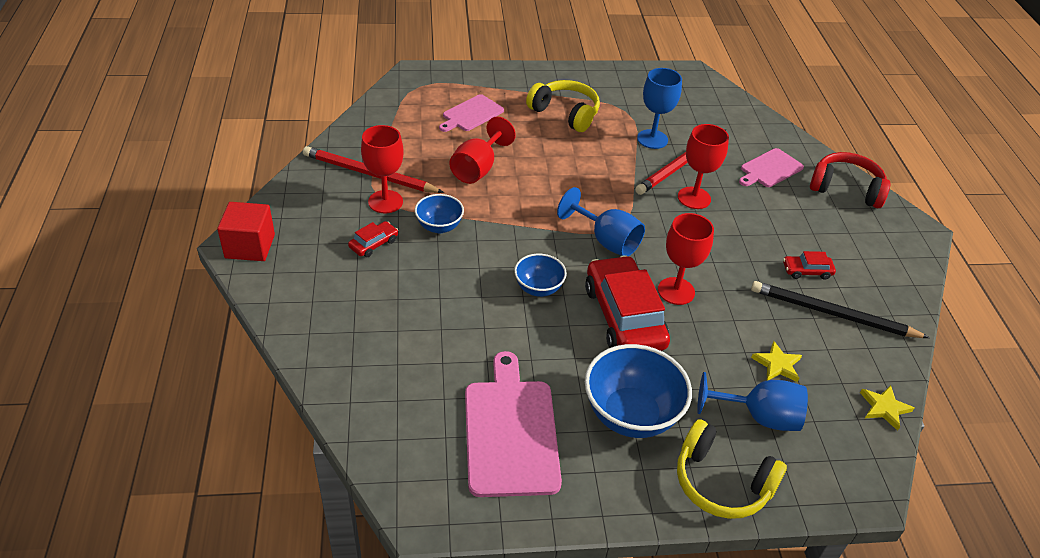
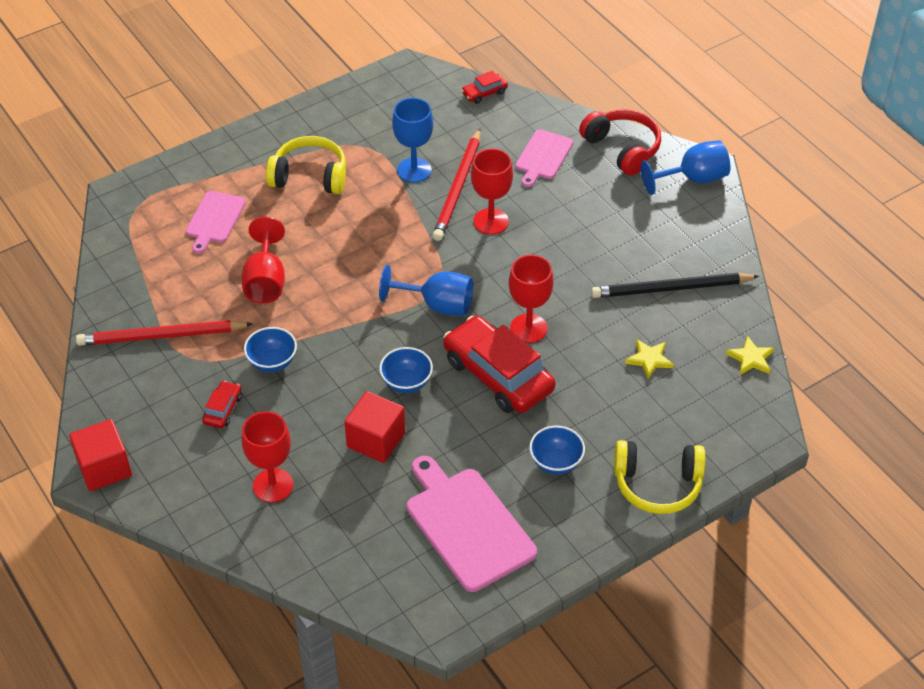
camera: 25 degrees left, 5 degrees up
red goblet [361,125,404,213] -> red goblet moved to [242,411,293,503]
blue bowl [585,344,692,438] -> blue bowl [529,426,585,475], size x0.56
blue goblet [697,372,808,431] -> blue goblet moved to [641,140,730,195]
red car [783,251,836,280] -> red car moved to [461,71,508,104]
red headphones [810,152,890,208] -> red headphones turned 60 degrees clockwise [579,110,661,176]
none -> red cube [345,391,405,463]

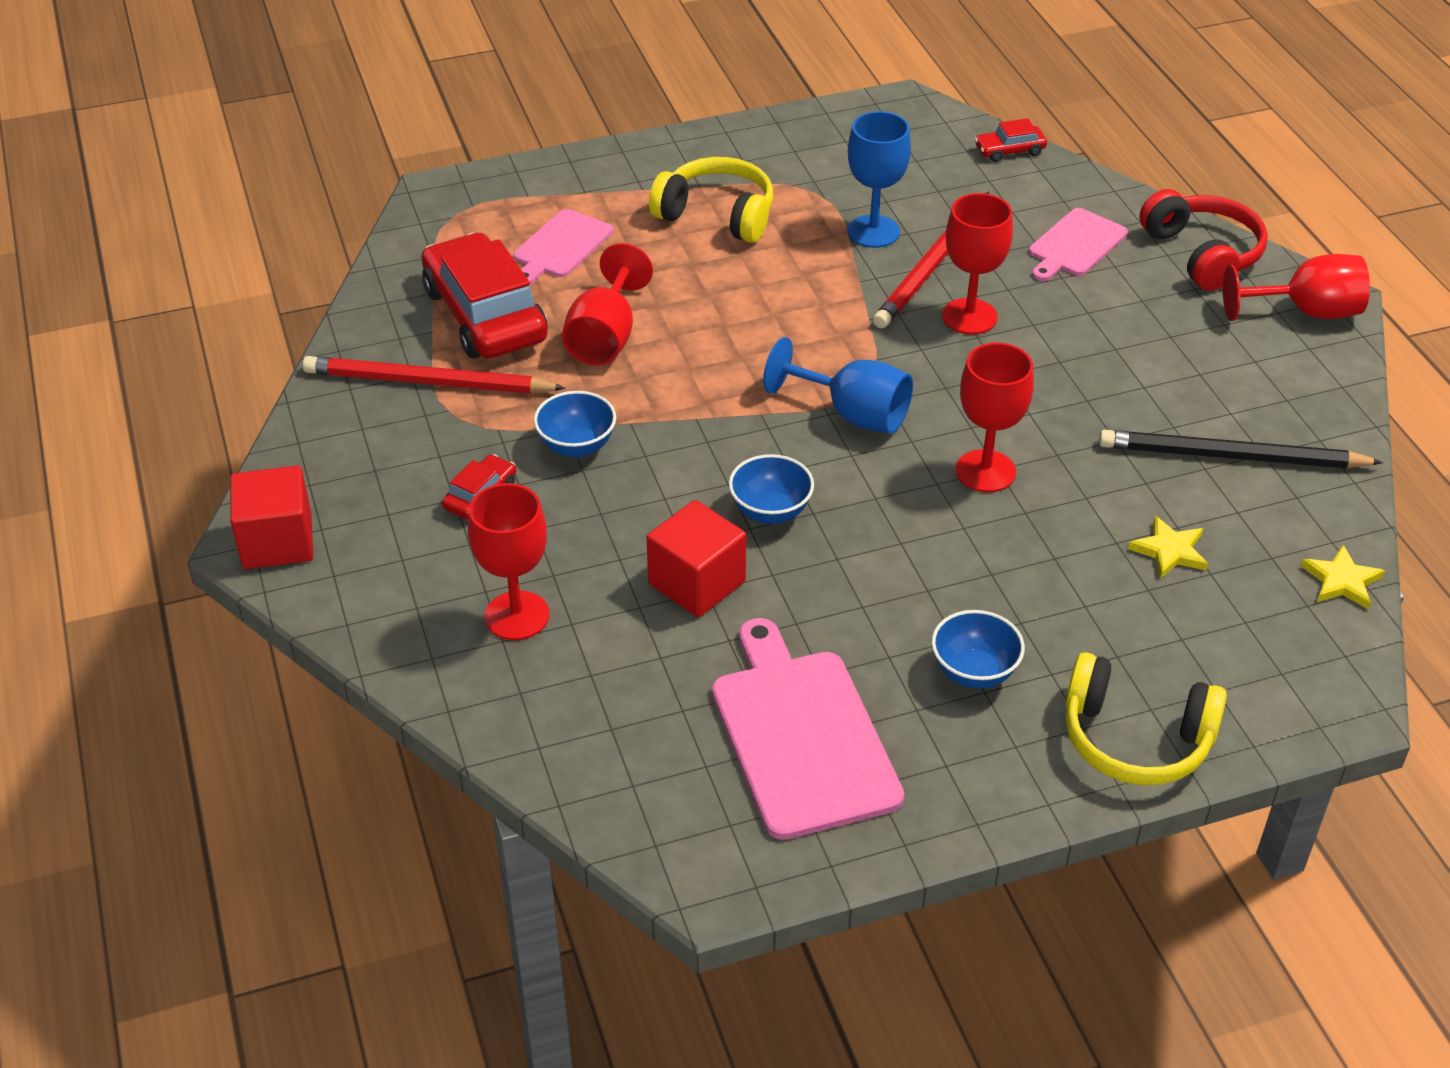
camera: 15 degrees right, 5 degrees down
red car [443,316,555,413] -> red car moved to [421,232,548,358]
blue goblet [641,140,730,195] -> red goblet [1223,254,1370,321]

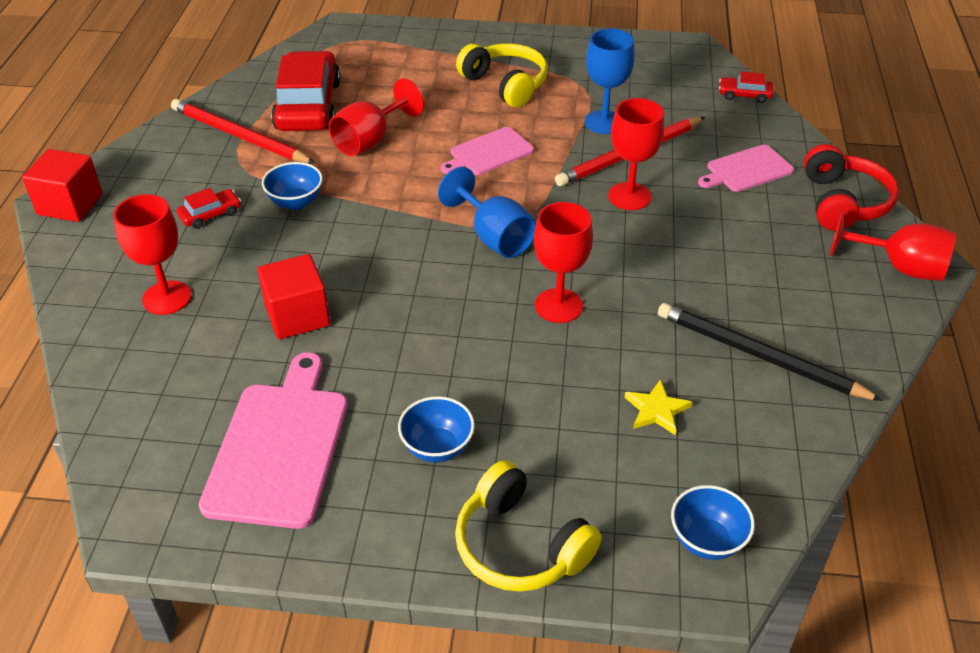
camera: 25 degrees right, 0 degrees up
pink cutting board [513,209,613,284] -> pink cutting board moved to [441,127,534,175]
blue bowl [729,454,814,524] -> blue bowl moved to [671,485,755,560]
yellow star [1301,545,1385,610] -> none

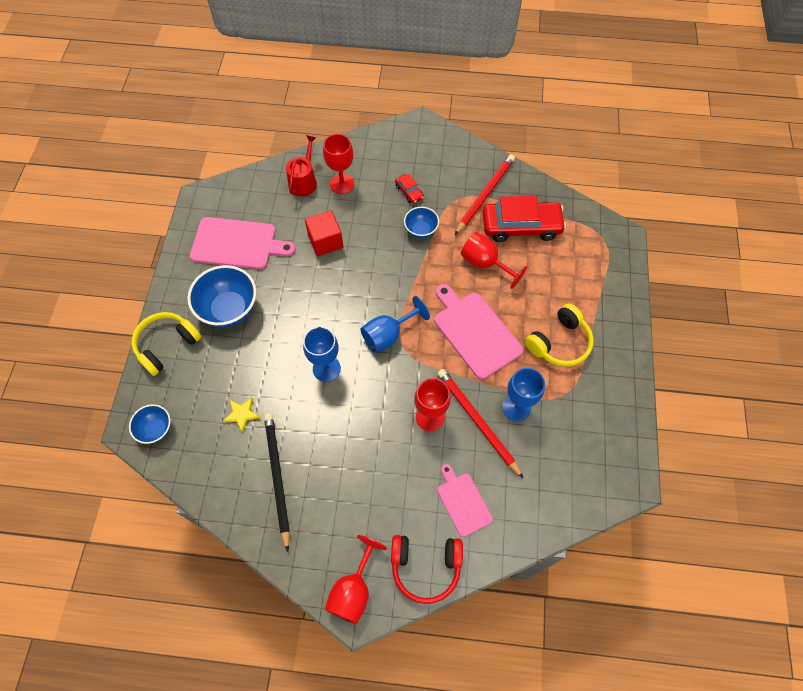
camera: 90 degrees right, 20 degrees up
red cube [22,149,103,222] -> none
blue bowl [398,396,475,463] -> blue bowl [187,265,256,327], size x1.78
pink cutting board [441,127,534,175] -> pink cutting board [434,284,523,379], size x1.69
red goblet [534,202,593,323] -> blue goblet [303,327,341,382]
black pencil [658,303,883,401] -> black pencil turned 45 degrees counterclockwise [264,413,290,552]
red car [719,72,773,103] -> none
none -> red watering can [286,135,317,197]

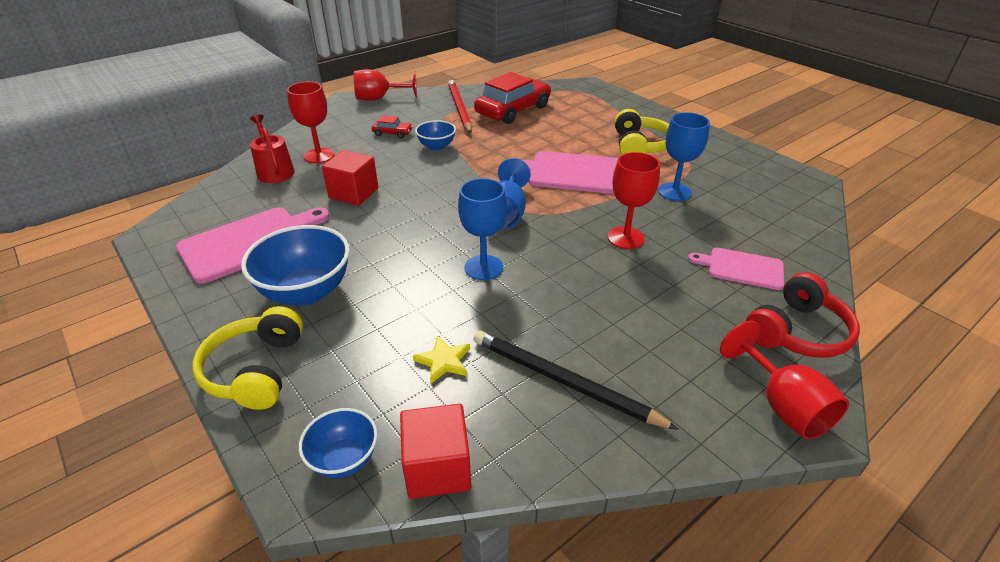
camera: 45 degrees left, 25 degrees down
red pencil [438,369,524,479] -> none
red goblet [461,232,527,289] -> red goblet moved to [354,69,417,101]
none -> red cube [400,404,471,499]

